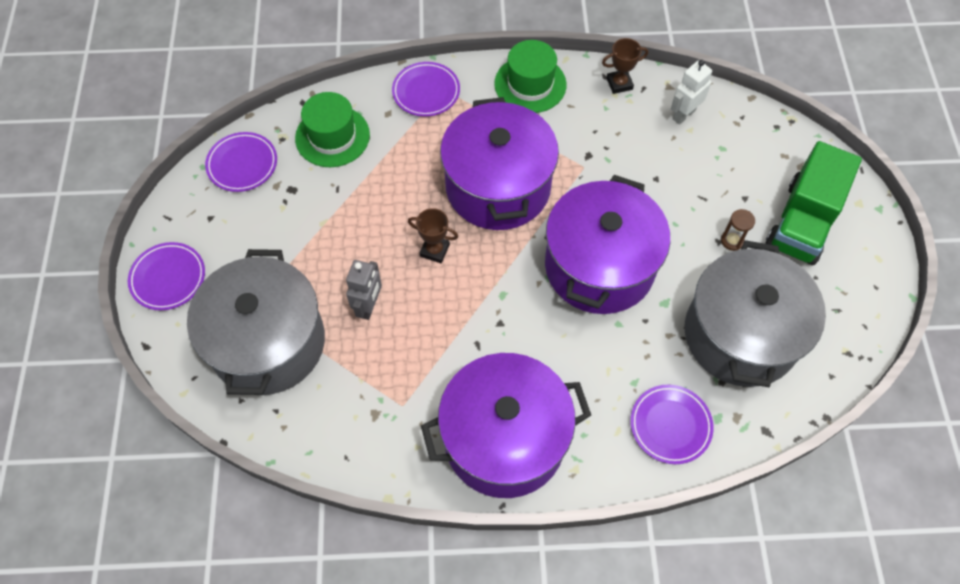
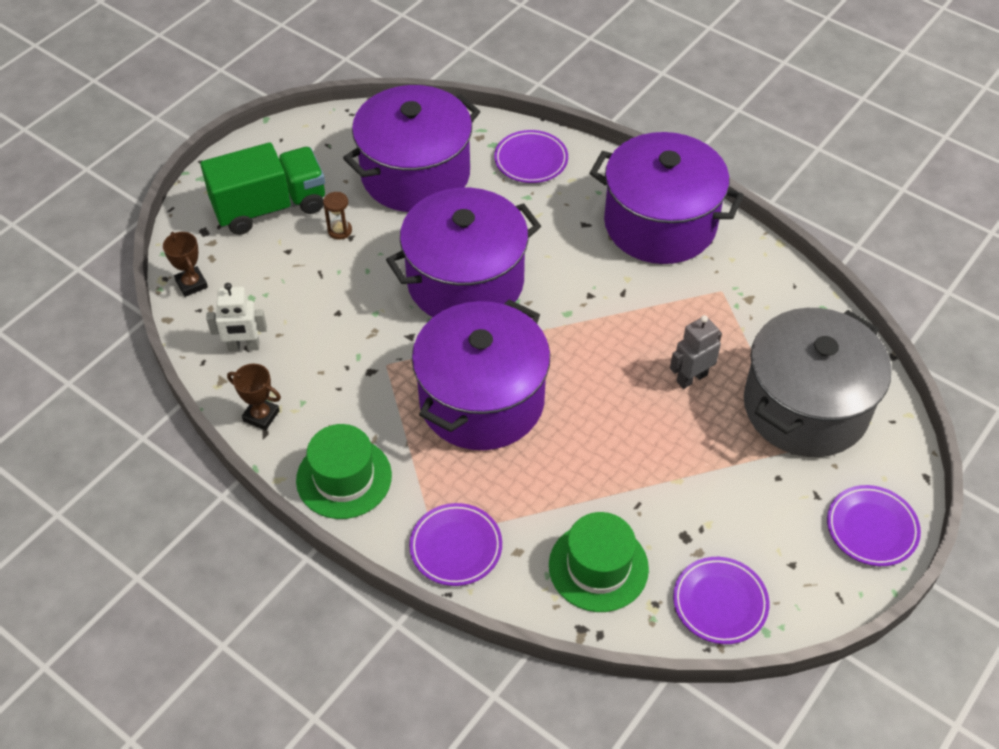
camera: 140 degrees left, 10 degrees down
brown trophy [408,208,458,263] -> brown trophy moved to [163,232,208,297]
grey pot [685,240,826,387] -> purple pot [343,85,480,212]

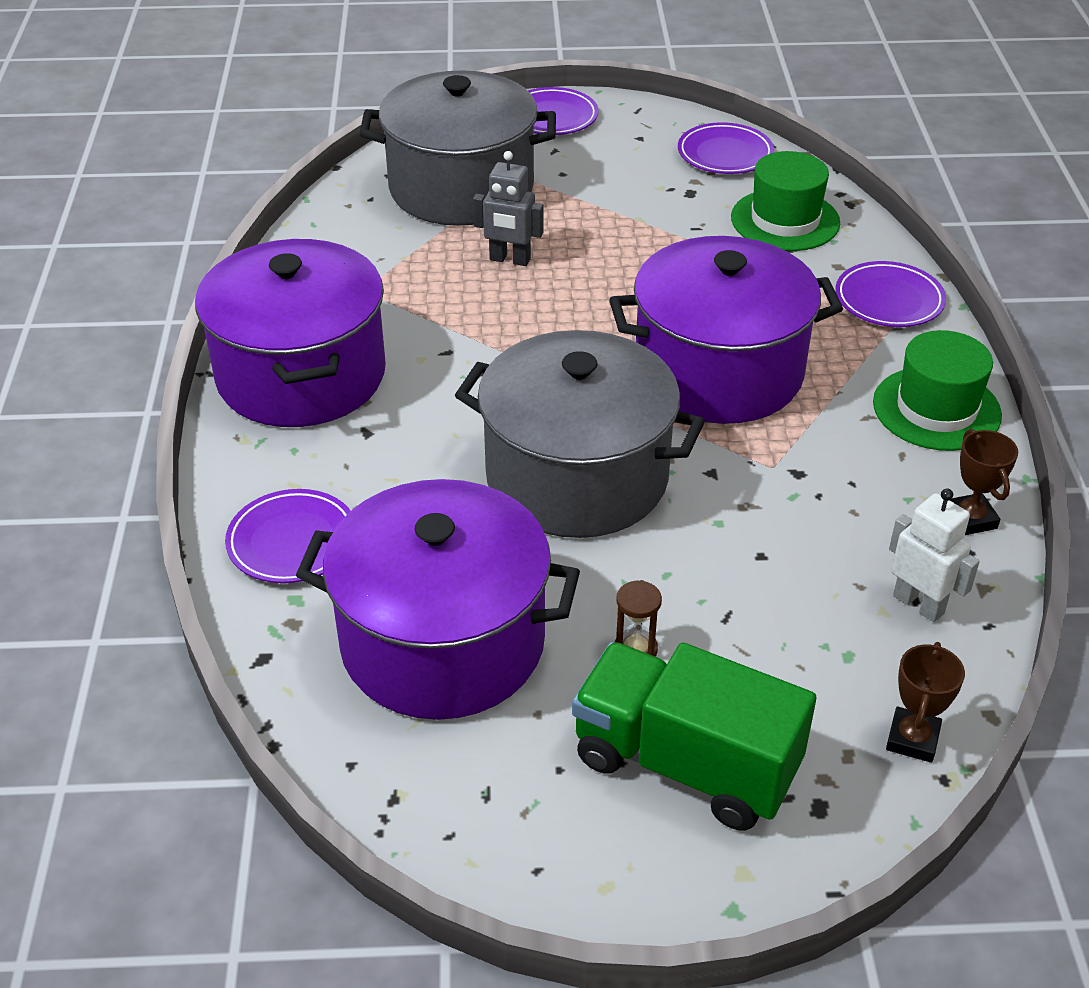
camera: 130 degrees left, 10 degrees down
purple pot [386,188,541,317] -> grey pot [455,330,705,538]

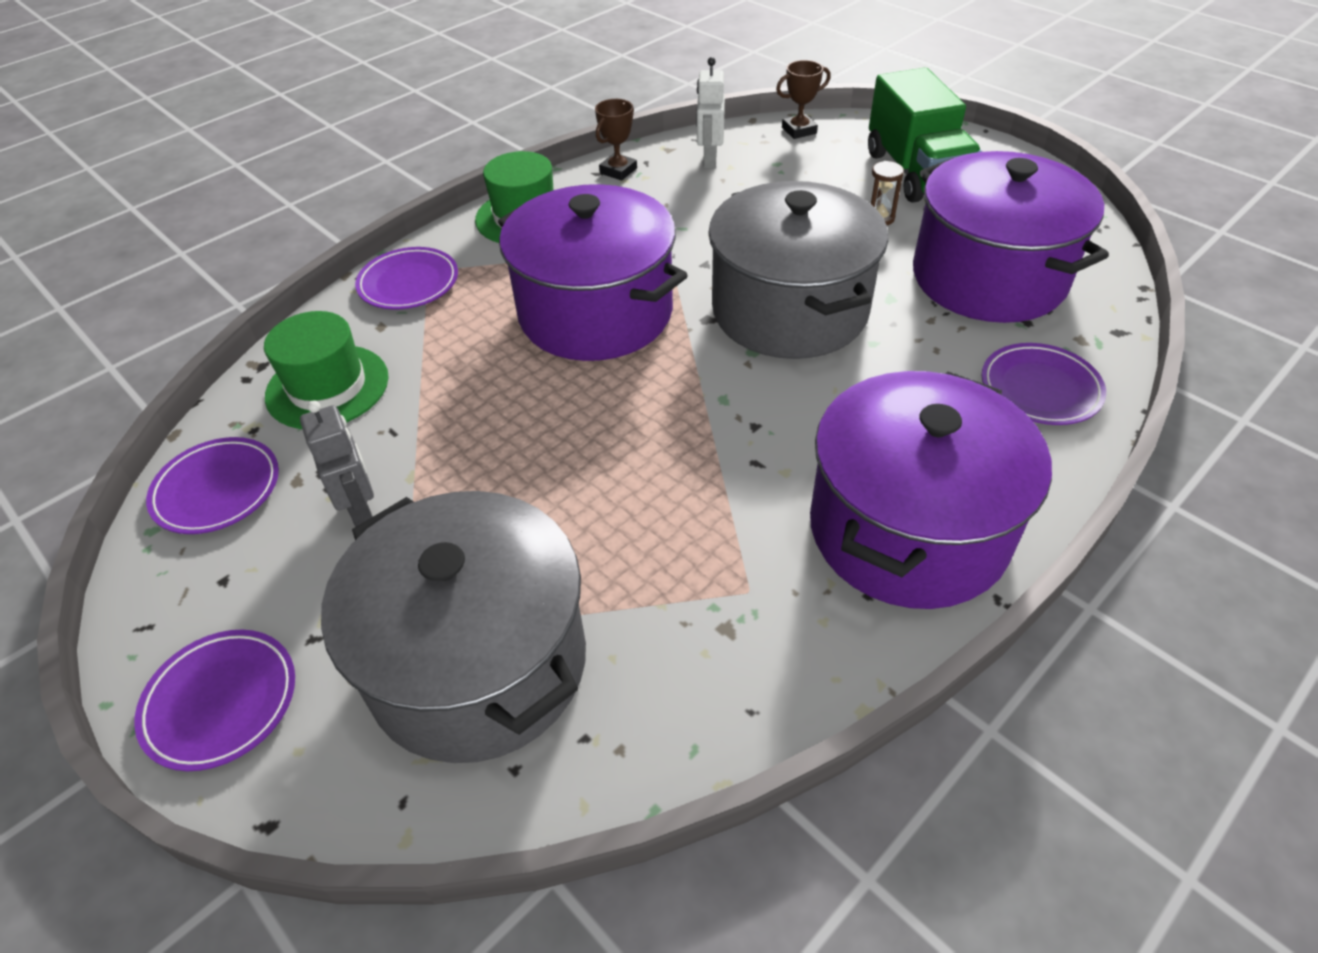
camera: 130 degrees left, 5 degrees up
grey robot [473,151,544,266] -> grey robot moved to [300,400,374,527]

